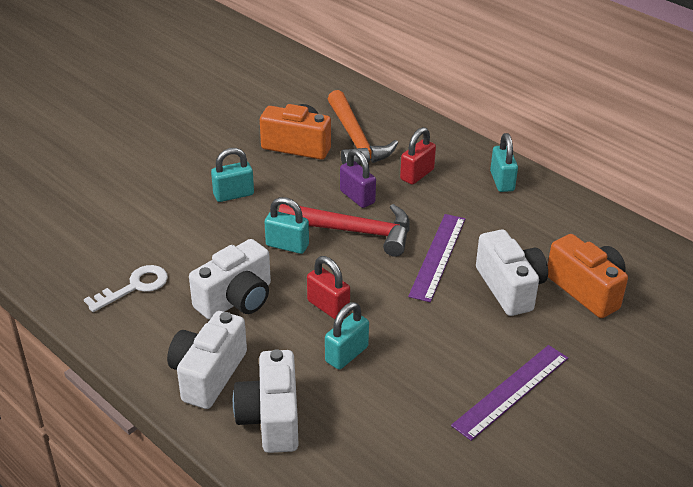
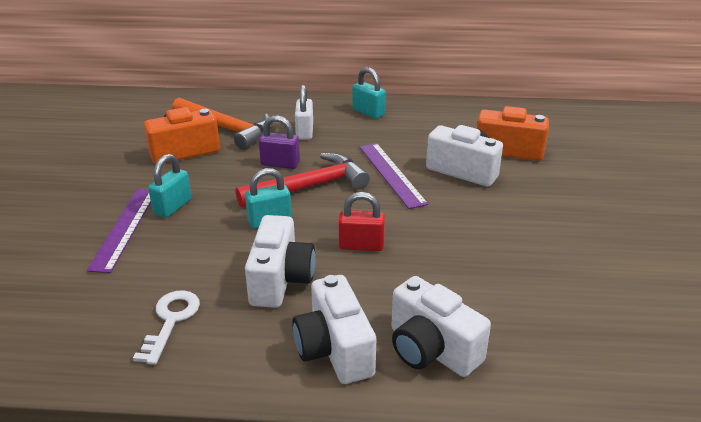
camera: 40 degrees left, 5 degrees down
turquoise padlock [325,302,369,370] -> none
red padlock [400,127,436,185] -> white padlock [295,85,313,139]
purple ruler [451,345,568,441] -> purple ruler moved to [87,189,151,273]

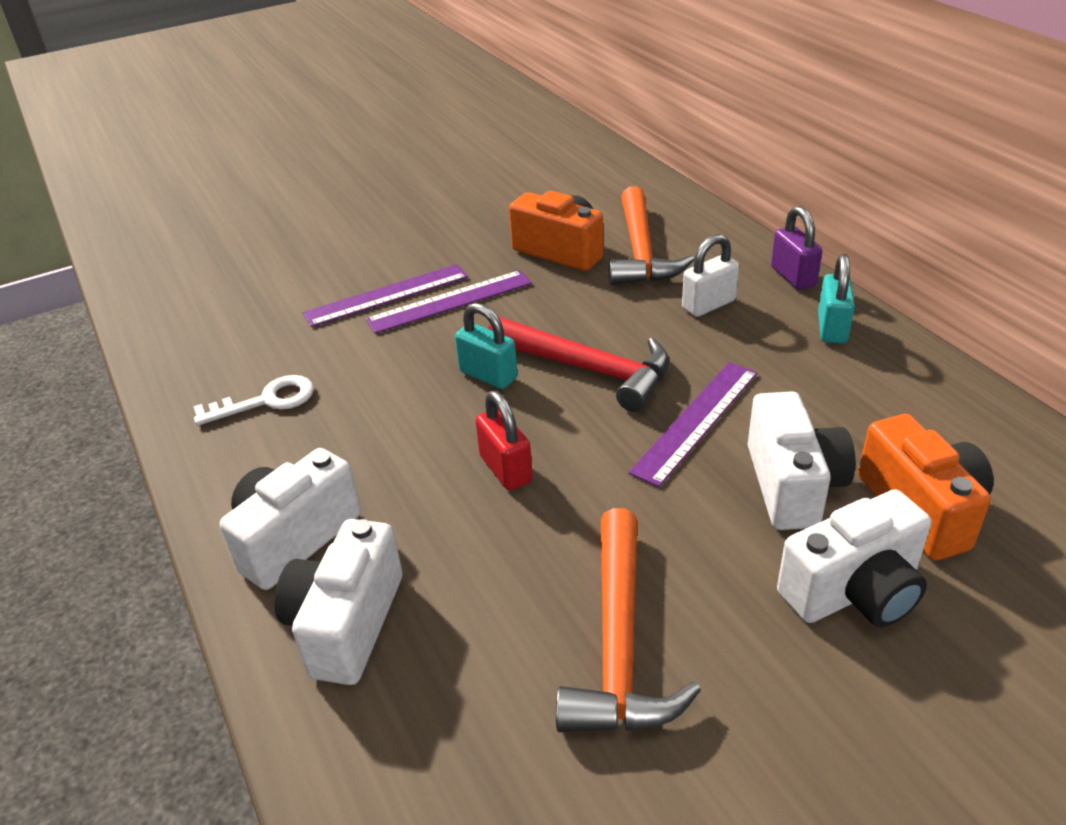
camera: 60 degrees right, 5 degrees up
turquoise padlock [148,154,192,218] -> purple ruler [366,270,532,334]
white camera [245,215,315,308] -> white camera moved to [777,490,931,627]
purple padlock [259,115,300,169] -> purple padlock moved to [771,206,822,290]
none -> orange hammer [556,508,701,732]

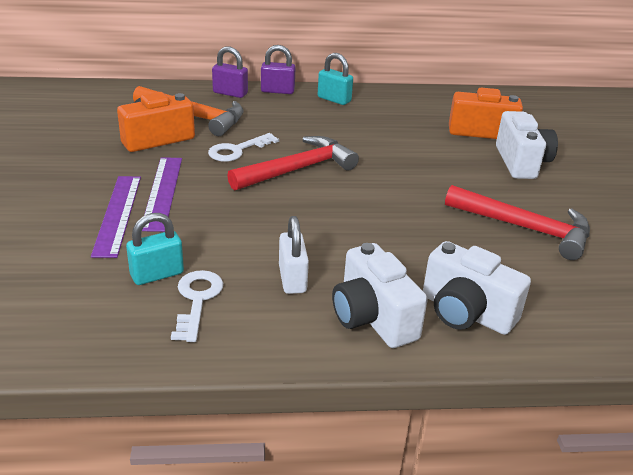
camera: 70 degrees left, 5 degrees down
turquoise padlock [455,303,518,389] -> turquoise padlock moved to [126,213,184,285]
red padlock [475,391,533,491] -> none
orange hammer [556,508,701,732] -> red hammer [445,185,590,260]
purple ruler [628,362,757,487] -> none
white padlock [682,234,739,317] -> white padlock moved to [279,216,309,294]
white camera [748,391,855,530] -> none
none -> white key [208,133,279,162]
none -> purple padlock [212,46,248,98]

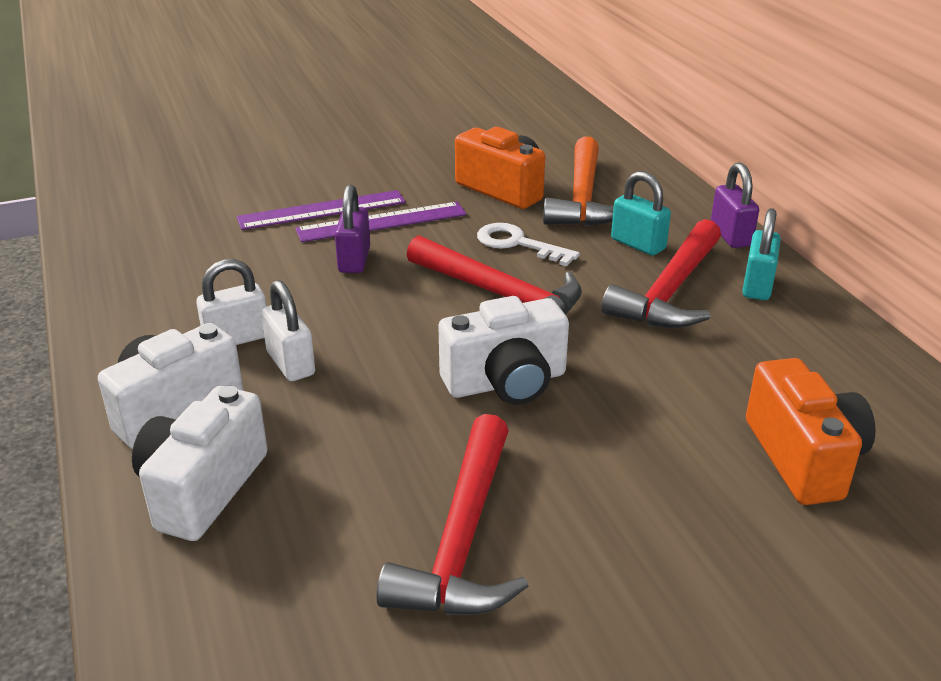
camera: 75 degrees right, 0 degrees up
turquoise padlock [126,213,184,285] -> turquoise padlock moved to [611,171,671,256]
white key [171,270,223,342] -> none
purple padlock [212,46,248,98] -> purple padlock moved to [335,185,370,273]
white camera [496,111,558,179] -> white camera moved to [438,296,569,405]
none -> white padlock [261,280,315,381]
none -> red hammer [601,219,721,328]

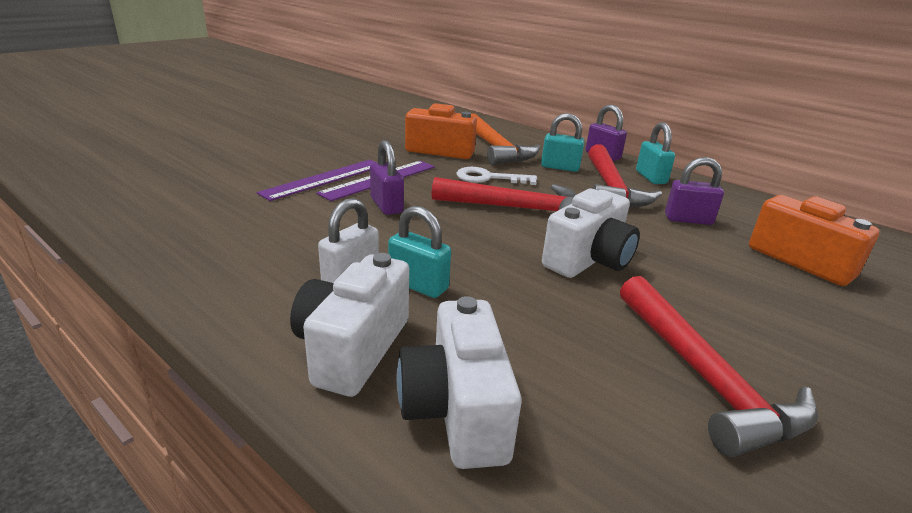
camera: 30 degrees left, 5 degrees down
white padlock [261,280,315,381] -> turquoise padlock [388,206,451,298]
none -> purple padlock [665,157,724,225]

